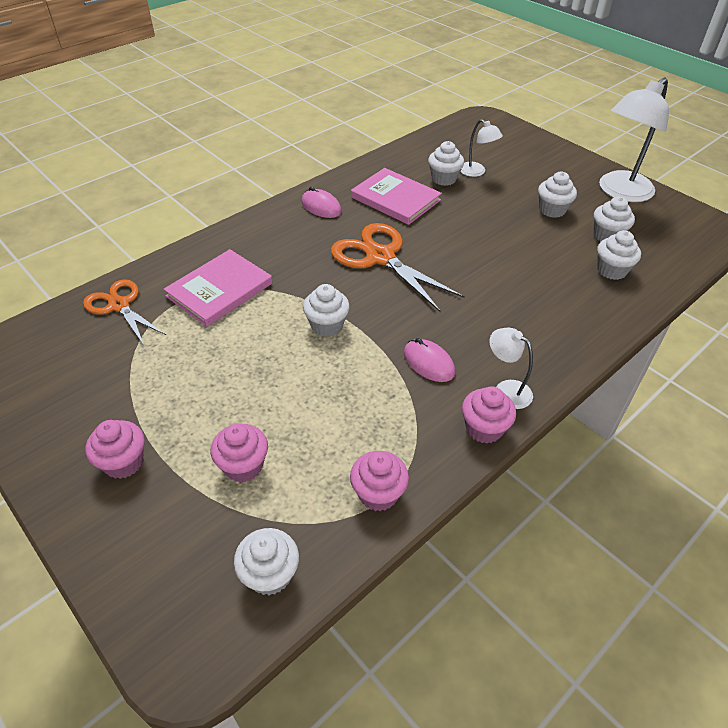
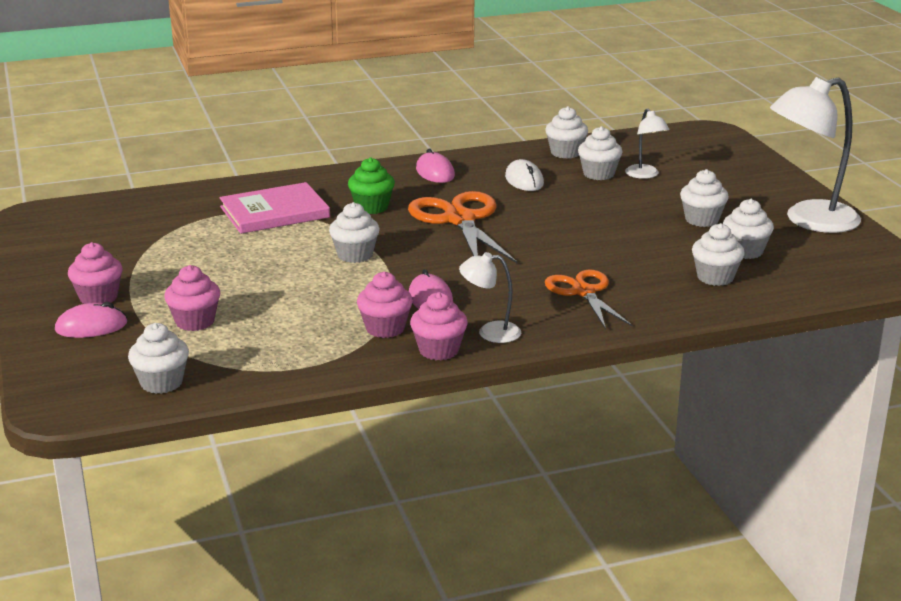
camera: 25 degrees right, 20 degrees down
orange scissors [83,279,166,345] -> orange scissors moved to [545,270,633,329]
pink cupcake [350,451,409,511] -> pink cupcake moved to [357,272,413,338]
pink book [351,168,442,225] -> white mouse [505,159,544,191]
white lamp [489,328,533,409] -> white lamp turned 60 degrees counterclockwise [459,252,521,343]
none -> pink mouse [55,302,127,338]
none -> green cupcake [348,157,395,214]
none -> white cupcake [545,106,588,159]

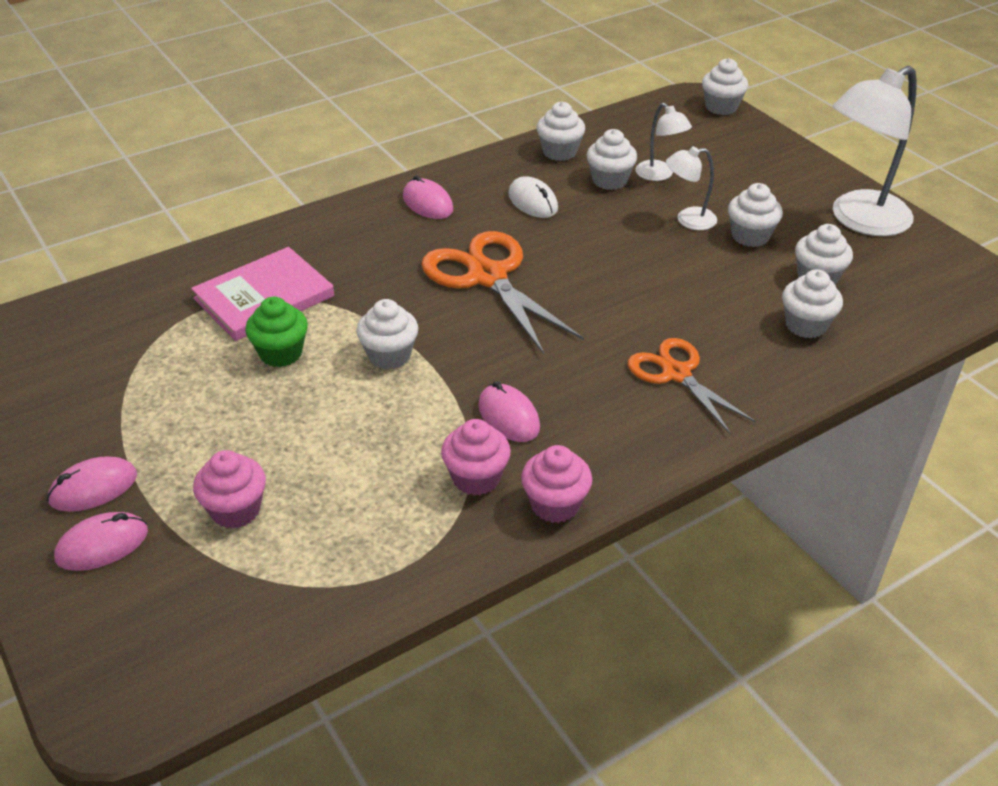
camera: 15 degrees left, 15 degrees up
pink cupcake [68,242,123,304] -> pink mouse [47,456,137,512]
white cupcake [128,323,189,394] -> white cupcake moved to [702,58,748,115]
green cupcake [348,157,395,214] -> green cupcake moved to [245,297,308,367]
white lamp [459,252,521,343] -> white lamp moved to [666,146,717,230]

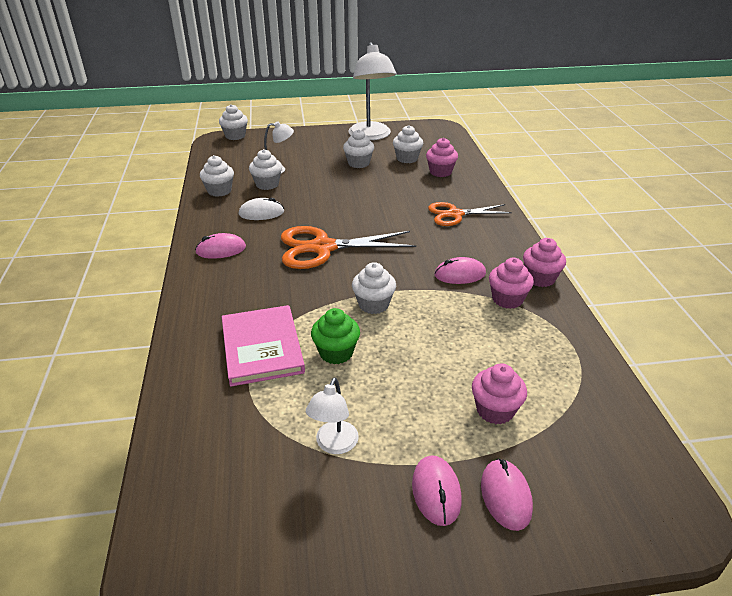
camera: 65 degrees left, 5 degrees down
white lamp [666,146,717,230] -> white lamp moved to [306,377,359,454]
white cupcake [782,269,843,338] -> pink cupcake [426,138,458,177]

